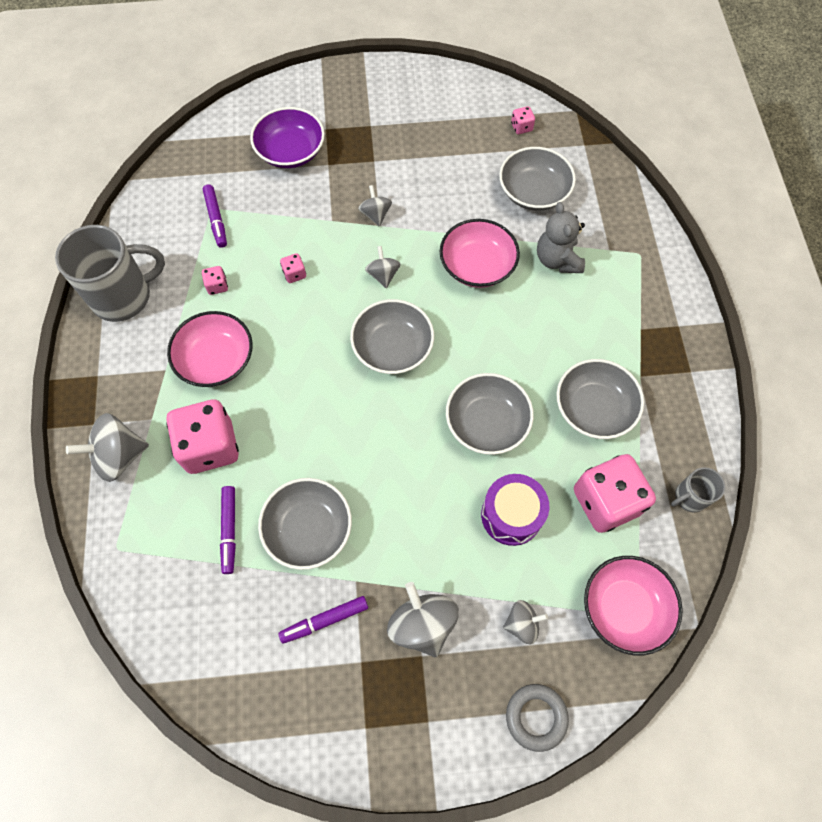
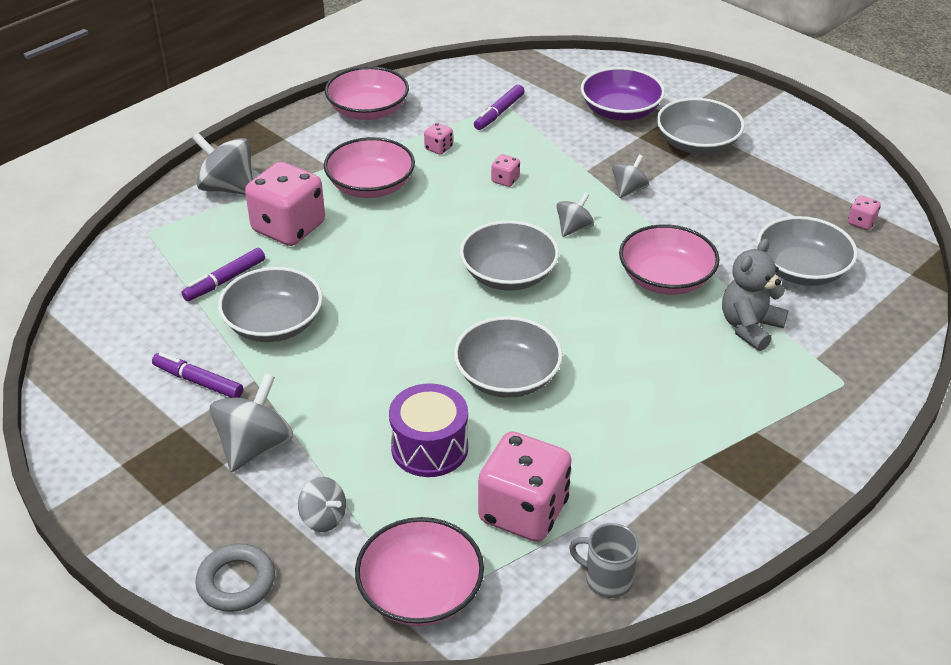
camera: 50 degrees right, 25 degrees down
grey mug [55,225,165,322] -> pink bowl [325,66,409,120]
grey bowl [556,359,644,439] -> grey bowl moved to [657,98,745,154]

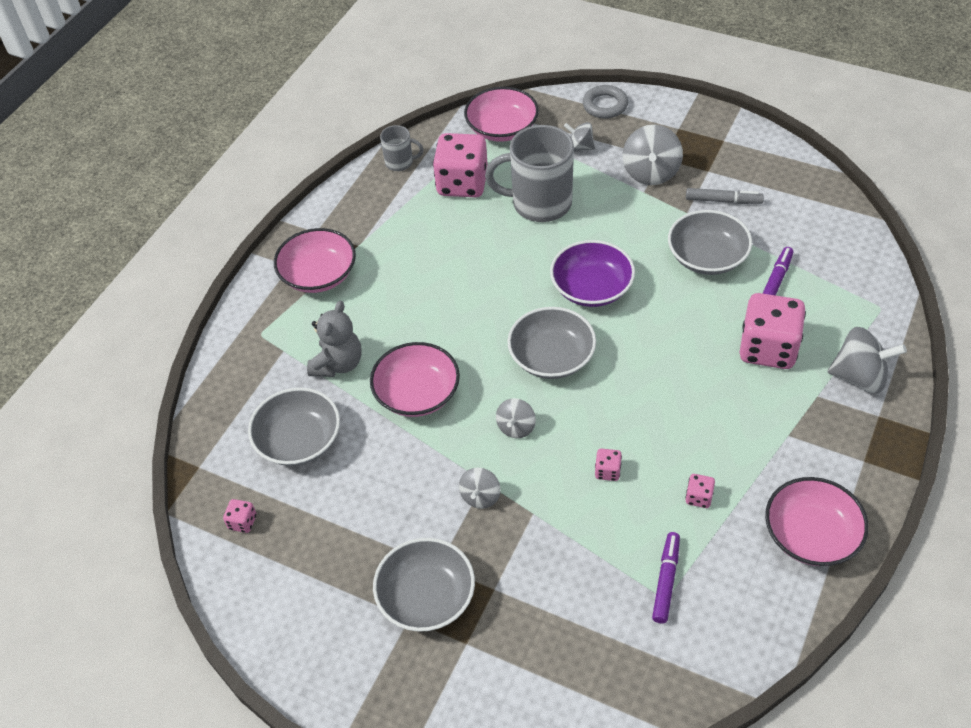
camera: 165 degrees right, 10 degrees up
purple marker [152,352,243,398] -> grey marker [686,188,764,204]
pink bowl [324,137,415,198] -> pink bowl moved to [274,228,356,293]
purple drum [389,383,468,477] -> grey mug [485,125,574,222]
grey bowl [454,316,563,398] -> none
purple bowl [581,67,665,121] -> purple bowl moved to [550,240,635,307]

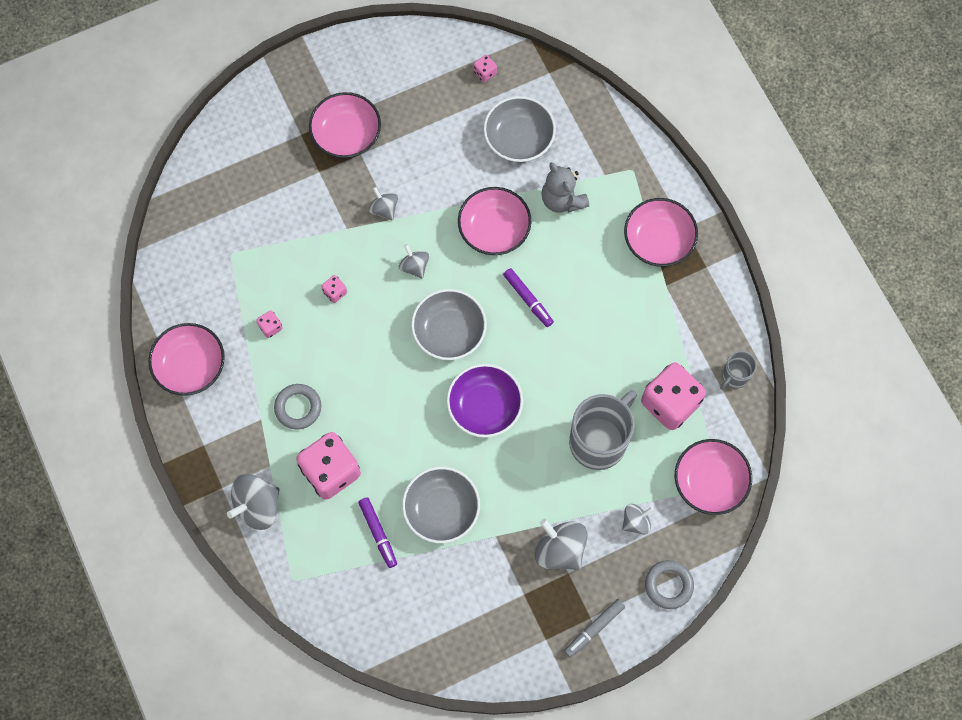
camera: 125 degrees right, 20 degrees up
grey bowl [373,538,475,632] -> pink bowl [309,92,381,158]
purple marker [652,532,680,623] -> purple marker moved to [503,268,554,327]
grey marker [686,188,764,204] -> grey marker moved to [564,599,625,658]
none -> grey ring [274,384,321,429]

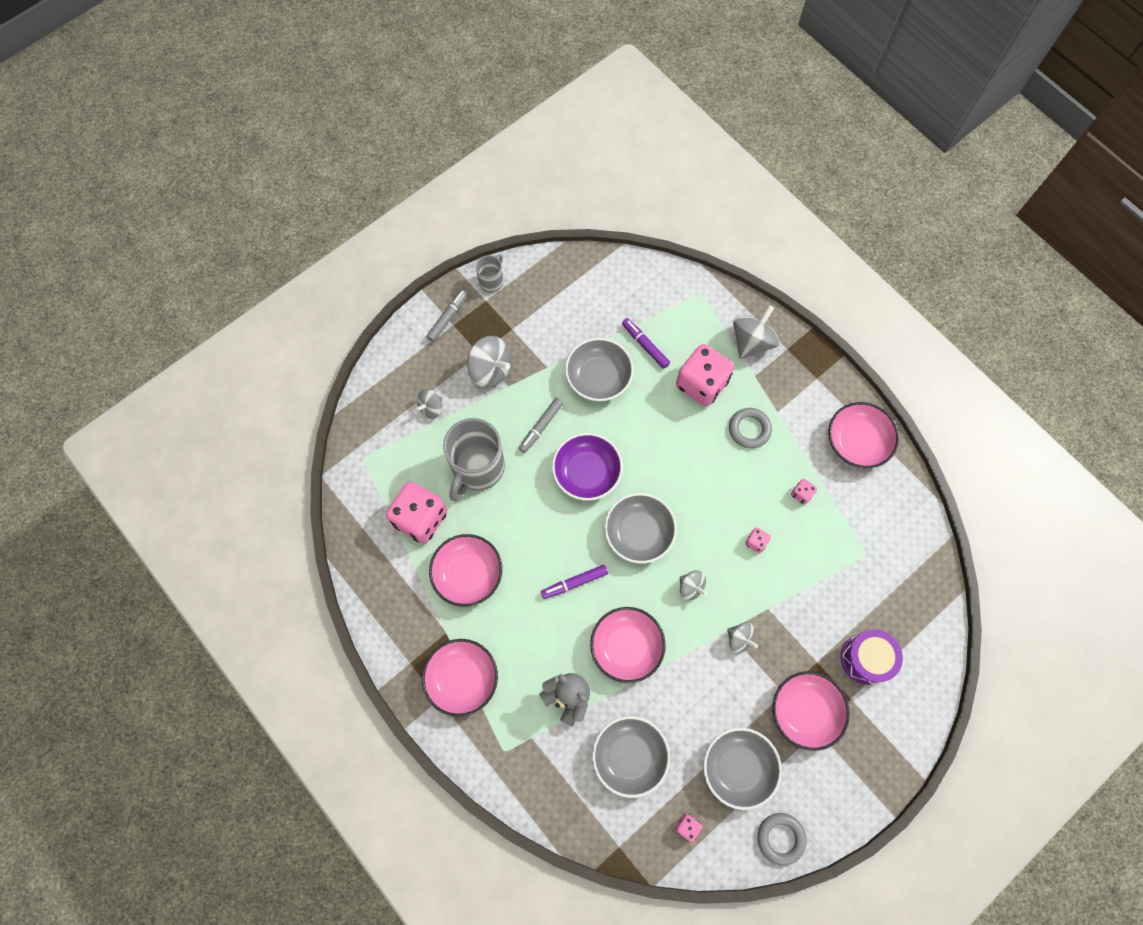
camera: 165 degrees right, 0 degrees up
purple marker [503,268,554,327] -> purple marker turned 60 degrees counterclockwise [541,565,608,599]
grey ring [645,560,694,609] -> grey ring moved to [757,813,807,866]
pink bowl [675,439,752,515] -> pink bowl moved to [429,534,502,607]
grey mug [720,351,757,390] -> grey mug moved to [476,254,503,293]
none -> grey marker [519,397,564,453]
none -> grey bowl [703,728,782,810]
none -> purple drum [841,629,903,685]

